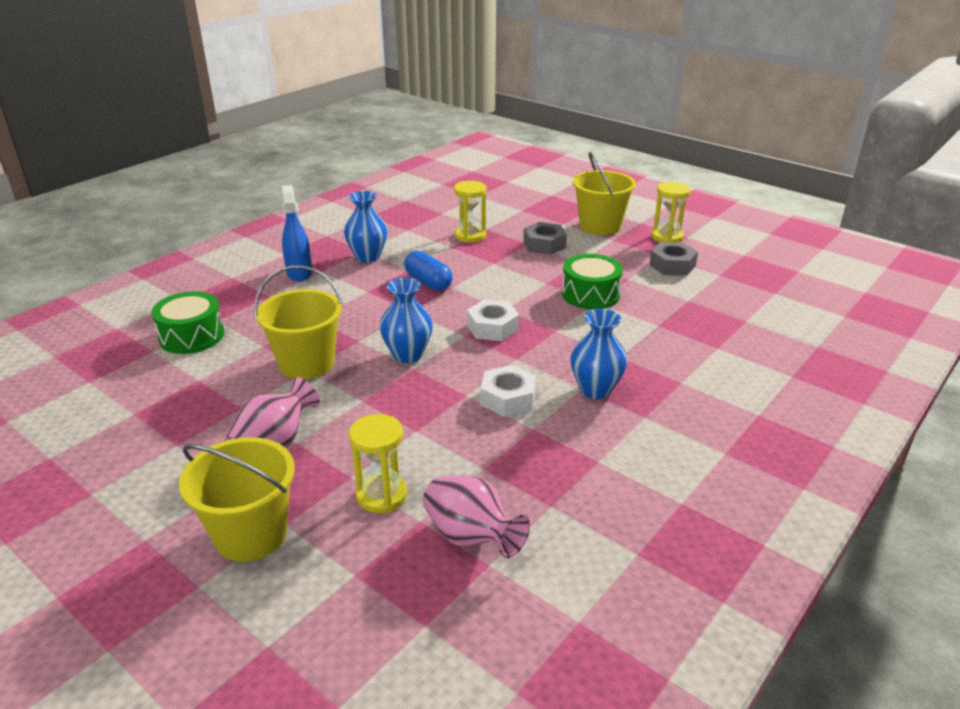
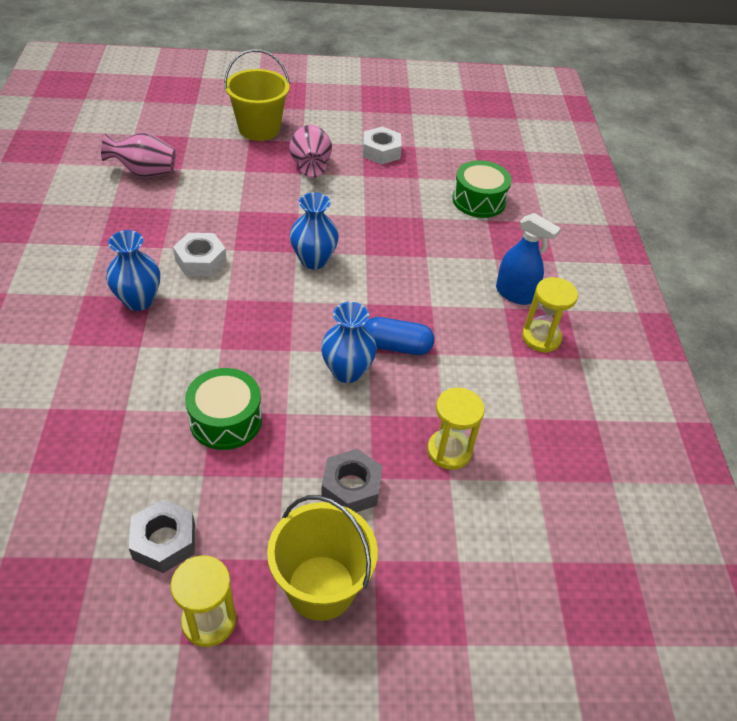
camera: 135 degrees right, 15 degrees up
yellow bucket [254,266,343,380] -> none
blue vase [344,191,388,263] -> blue vase moved to [321,302,377,383]
yellow hourglass [349,414,407,513] -> yellow hourglass moved to [522,277,578,353]
white nut [467,300,519,341] -> white nut moved to [363,127,402,164]

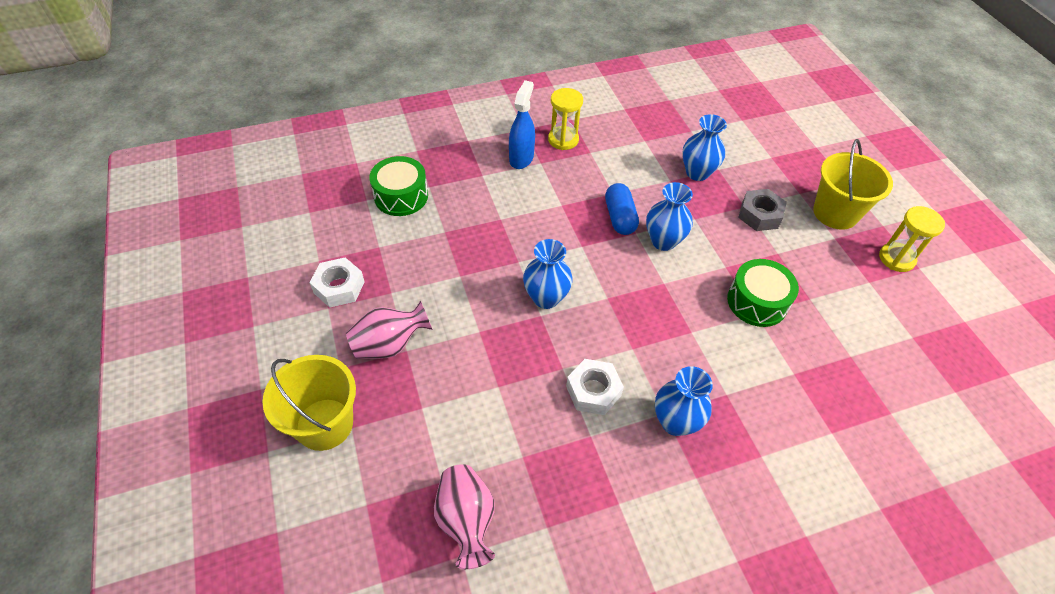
camera: 105 degrees left, 5 degrees up
grey nut [129,499,195,573] -> none
yellow hourglass [427,388,485,470] -> blue vase [682,114,727,181]

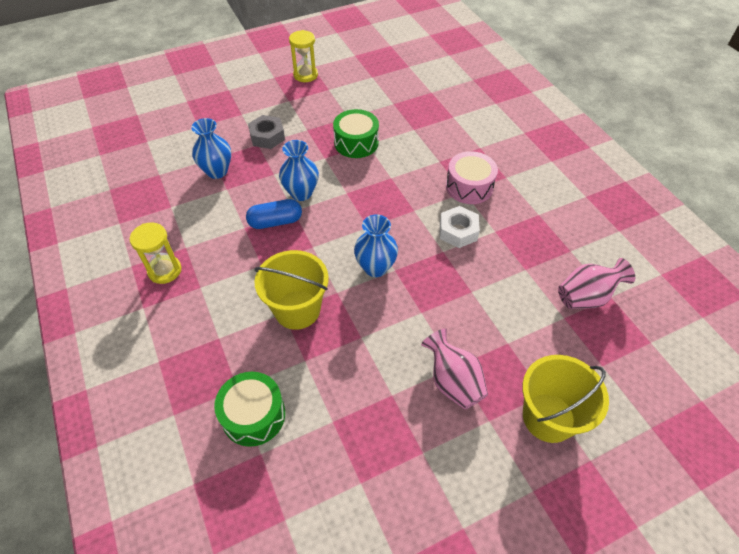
camera: 95 degrees left, 0 degrees up
white nut [310,258,365,308] -> none
blue spray bottle [509,80,535,169] -> none
blue vase [655,366,713,436] -> pink drum [446,151,498,204]
yellow bucket [813,139,893,230] -> yellow bucket moved to [254,250,329,330]

